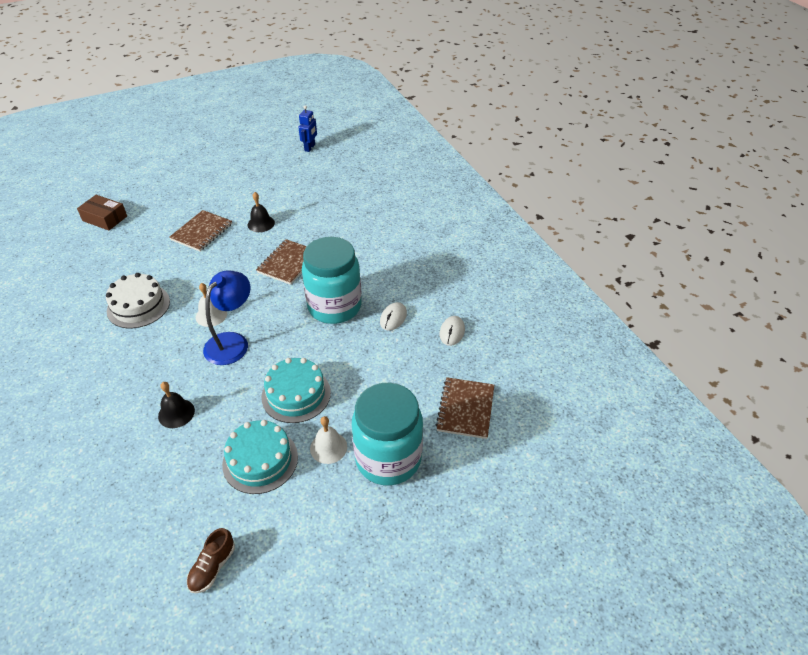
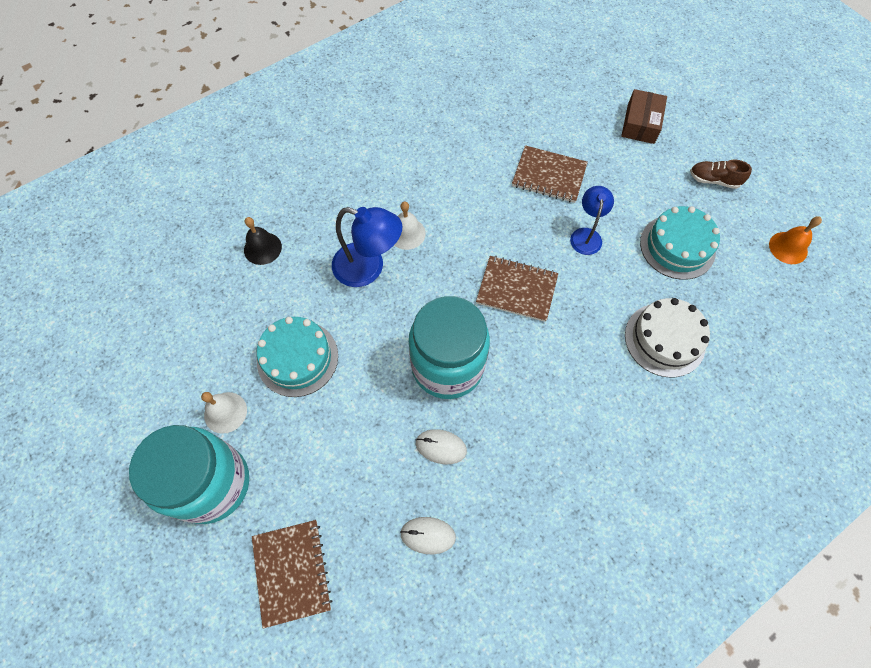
camera: 80 degrees right, 20 degrees up
brown box [77,195,127,230] -> brown box moved to [621,89,667,144]
white cake [106,273,170,328] -> white cake moved to [625,298,710,377]
brown shoe [187,528,235,593] -> brown shoe moved to [690,160,752,189]
turquoise cake [222,420,298,494] -> turquoise cake moved to [640,206,720,280]
black bell [248,192,275,232] -> blue lamp [570,186,614,255]
blue robot [298,106,317,152] -> orange bell [769,217,822,264]
brown notebook [436,377,494,439] -> brown notebook turned 75 degrees clockwise [252,520,332,629]

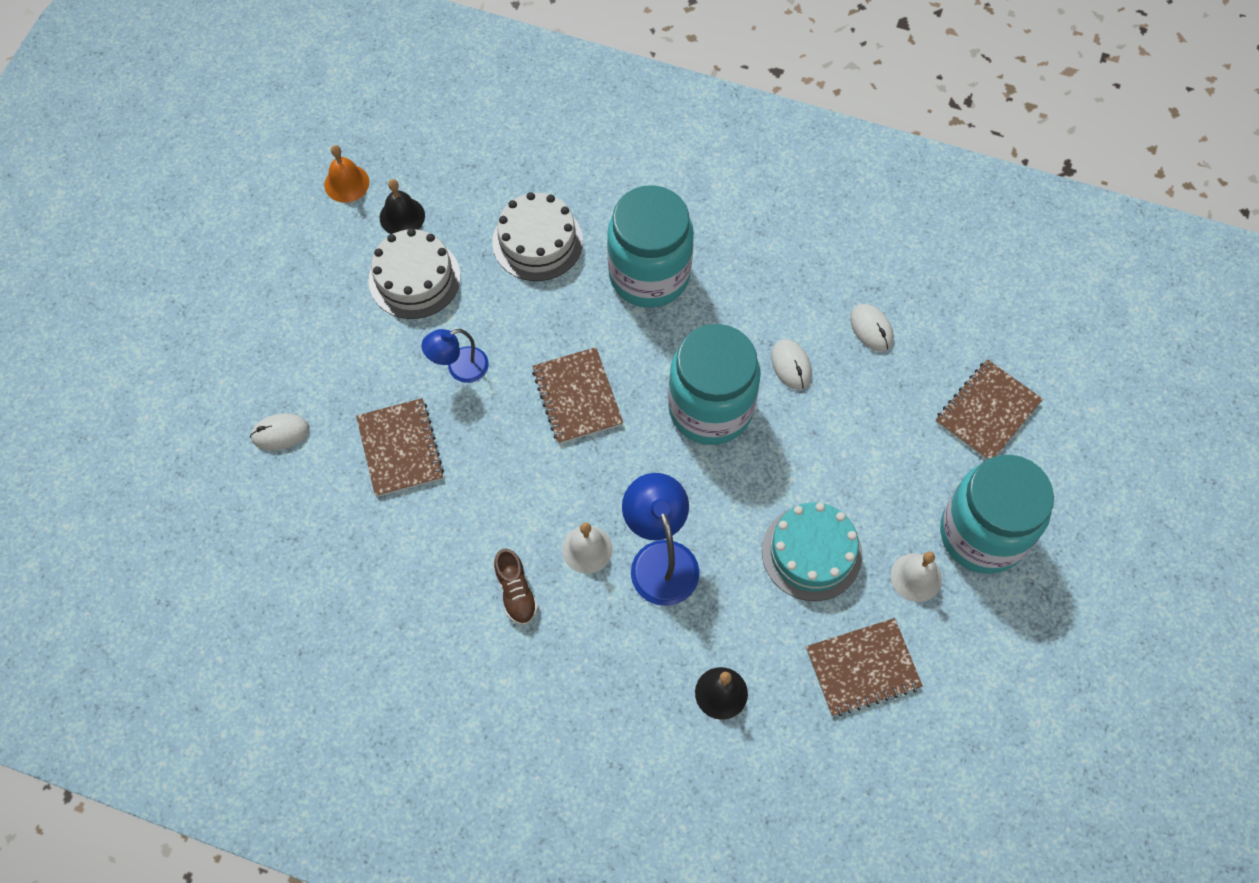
camera: 125 degrees left, 0 degrees up
brown box [621,89,667,144] -> none
turquoise cake [640,206,720,280] -> white cake [368,228,461,319]
brown shoe [690,160,752,189] -> brown shoe moved to [494,548,538,625]
none -> white mouse [250,413,310,450]
none -> black bell [380,179,425,234]
none -> turquoise jar [607,185,694,308]
none -> brown notebook [806,618,923,717]

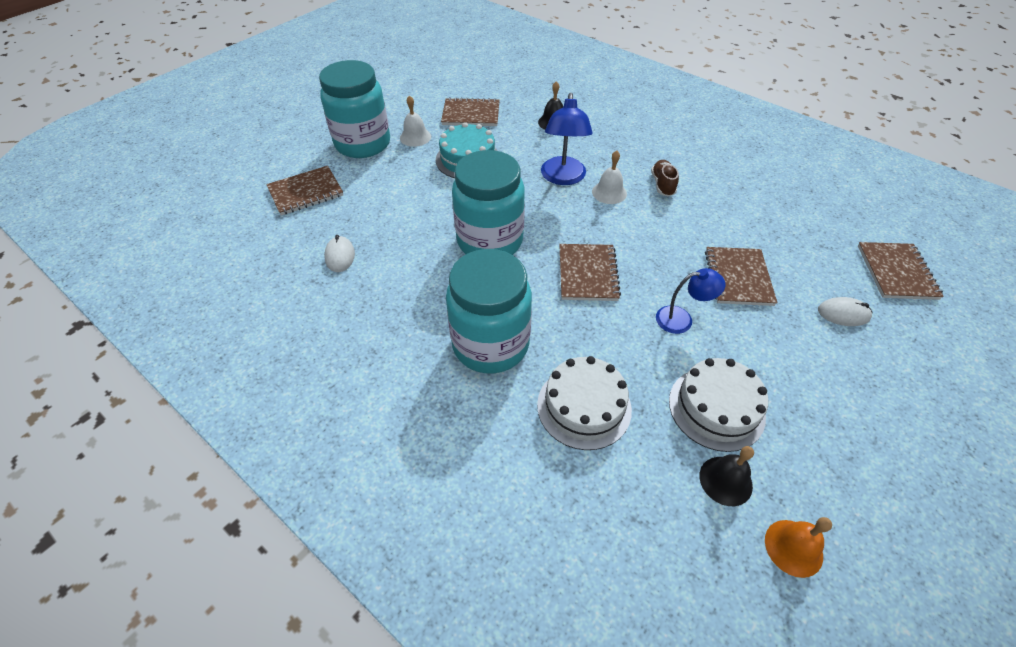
camera: 160 degrees left, 15 degrees down
white mouse [771,339,812,390] -> none
none -> brown notebook [858,242,944,300]

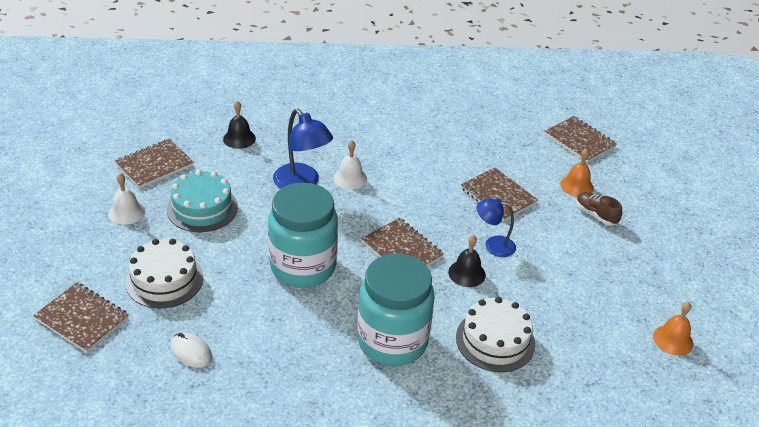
camera: 45 degrees left, 10 degrees down
brown notebook [266,166,343,216] -> brown notebook turned 75 degrees counterclockwise [33,283,129,353]
turquoise jar [319,60,390,158] -> none
brown shoe [651,160,679,196] -> brown shoe moved to [576,192,622,226]
blue lamp [656,268,725,334] -> blue lamp turned 120 degrees counterclockwise [476,198,516,257]
white cake [669,358,768,452] -> white cake moved to [125,239,203,308]
black bell [699,446,754,506] -> black bell moved to [448,235,486,287]
white mouse [818,297,872,326] -> orange bell [560,149,594,197]

